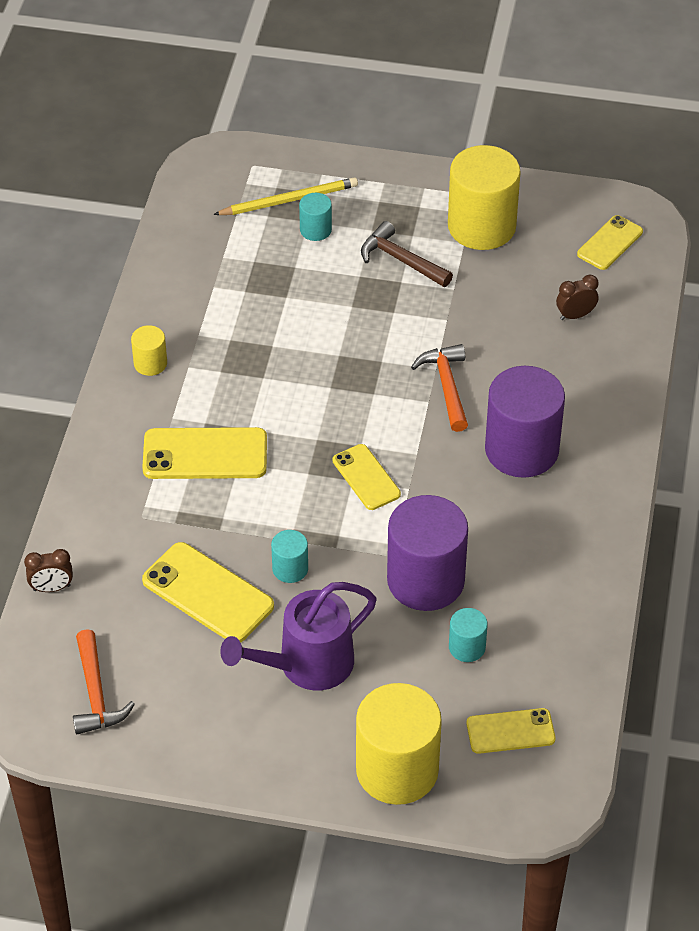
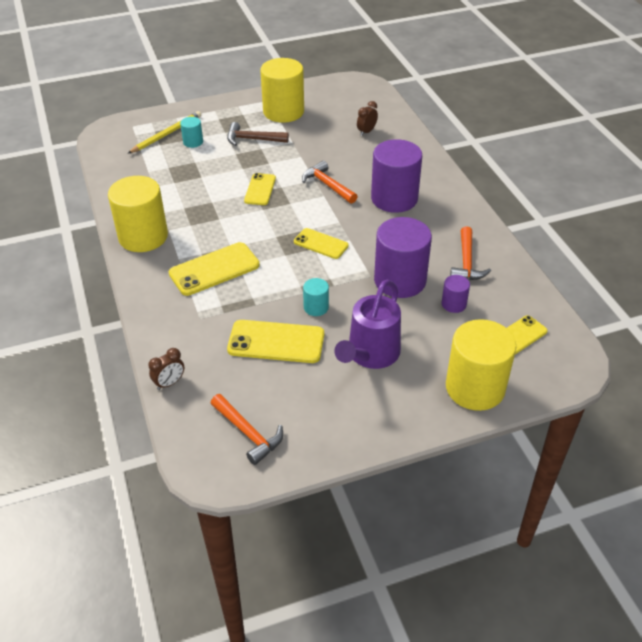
camera: 30 degrees left, 5 degrees down
yellow cylinder [131,325,167,376] -> yellow cylinder [108,176,168,252], size x2.15
turquoise cylinder [449,608,488,662] -> purple cylinder [441,275,470,313]
yellow phone [577,215,643,270] -> yellow phone moved to [244,173,276,205]
none -> orange hammer [450,227,491,280]

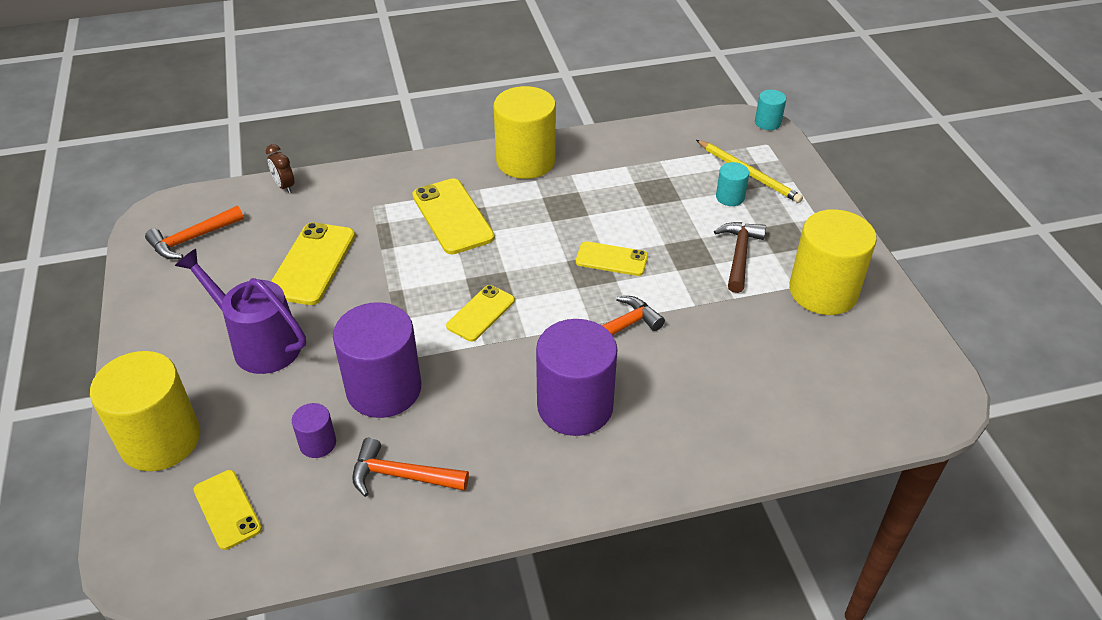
camera: 95 degrees right, 0 degrees up
turquoise cylinder [303,278,329,316] -> turquoise cylinder moved to [755,90,786,130]
brown clock [357,101,378,136] -> none

